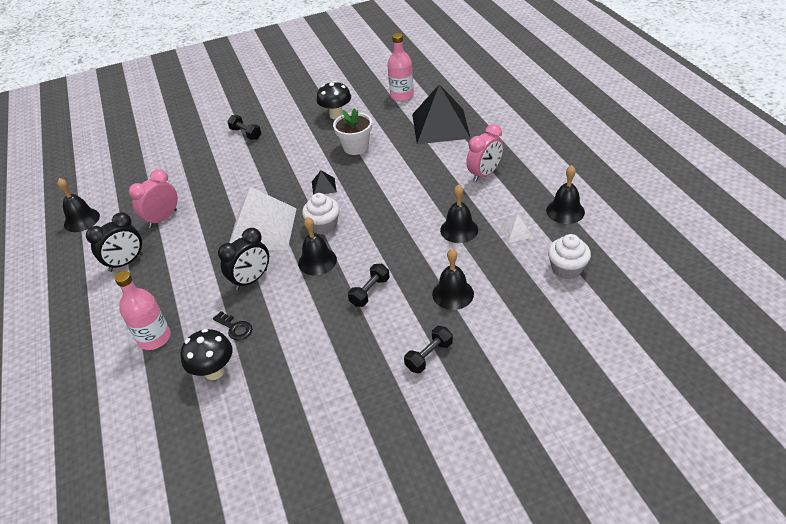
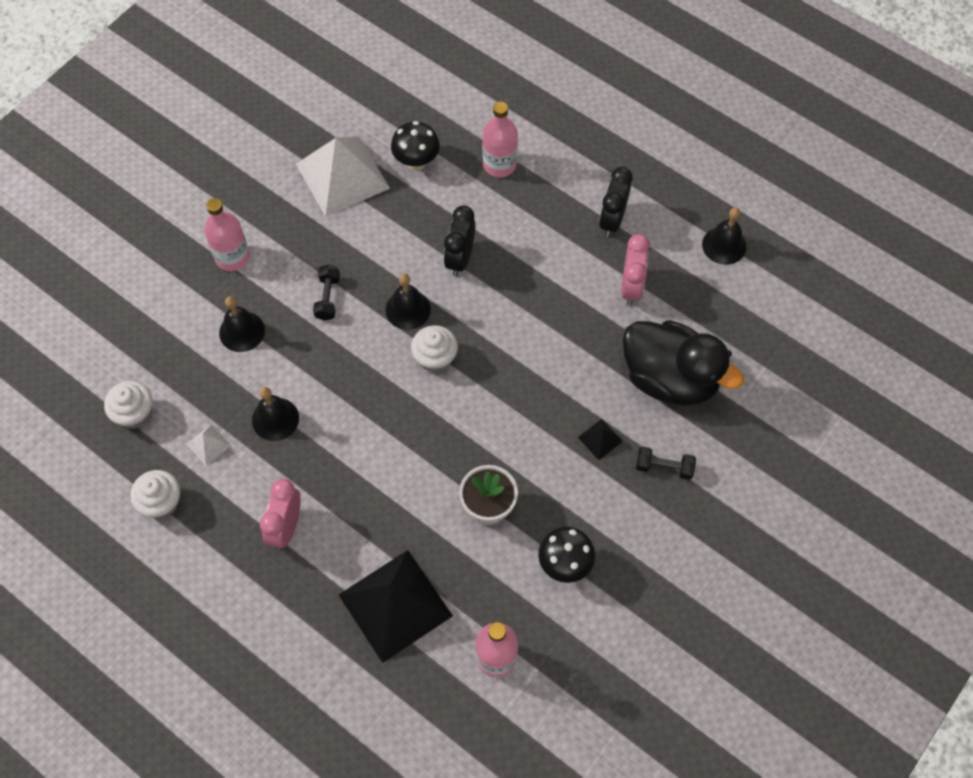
camera: 145 degrees right, 20 degrees up
black key [213,311,252,341] -> none
white pyramid [229,187,297,250] -> white pyramid moved to [296,137,390,217]
black pyramid [312,170,337,195] -> black pyramid moved to [578,419,623,460]
black dumbbell [404,326,453,373] -> pink bottle [204,198,250,271]
black bell [546,165,585,224] -> white cupcake [130,470,180,519]
none -> black duck [623,320,744,406]

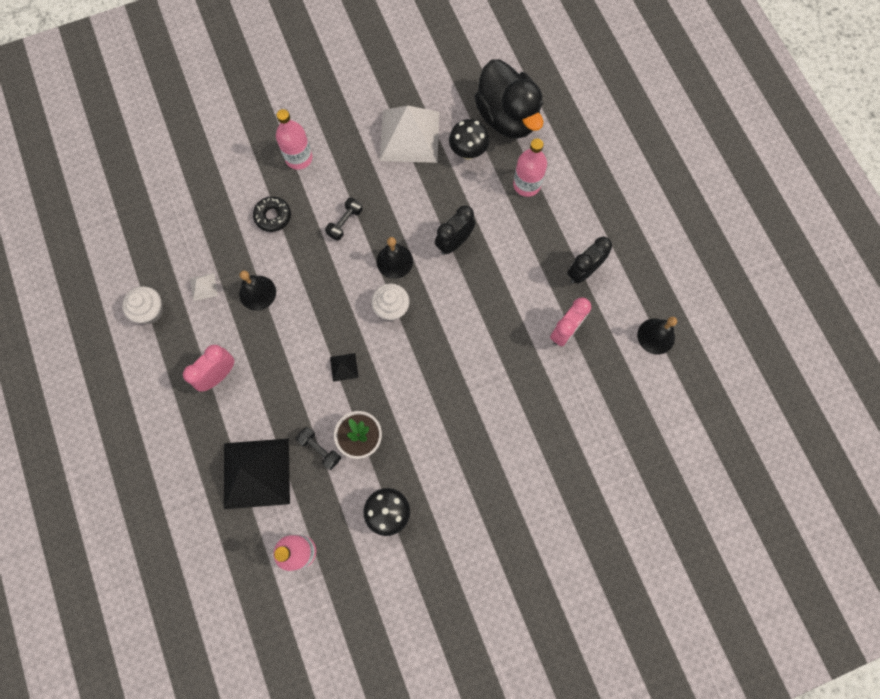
camera: 30 degrees right, 10 degrees up
white cupcake [104,381,153,429] -> none
black bell [219,296,265,352] -> black donut [253,196,291,232]
black pyramid [578,419,623,460] -> black pyramid moved to [330,353,359,382]
black duck [623,320,744,406] -> black duck moved to [474,59,543,139]
black dumbbell [636,446,696,480] -> black dumbbell moved to [296,427,341,470]

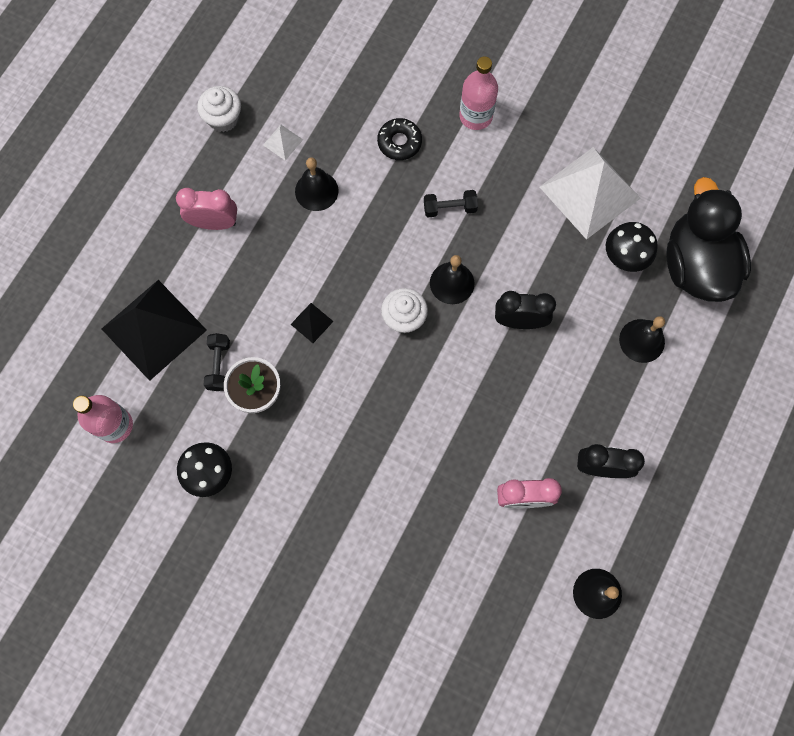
camera: 50 degrees right, 0 degrees up
black duck [474,59,543,139] -> black duck turned 150 degrees clockwise [666,177,751,302]
pink bottle [513,138,547,197] -> black bell [619,316,665,363]

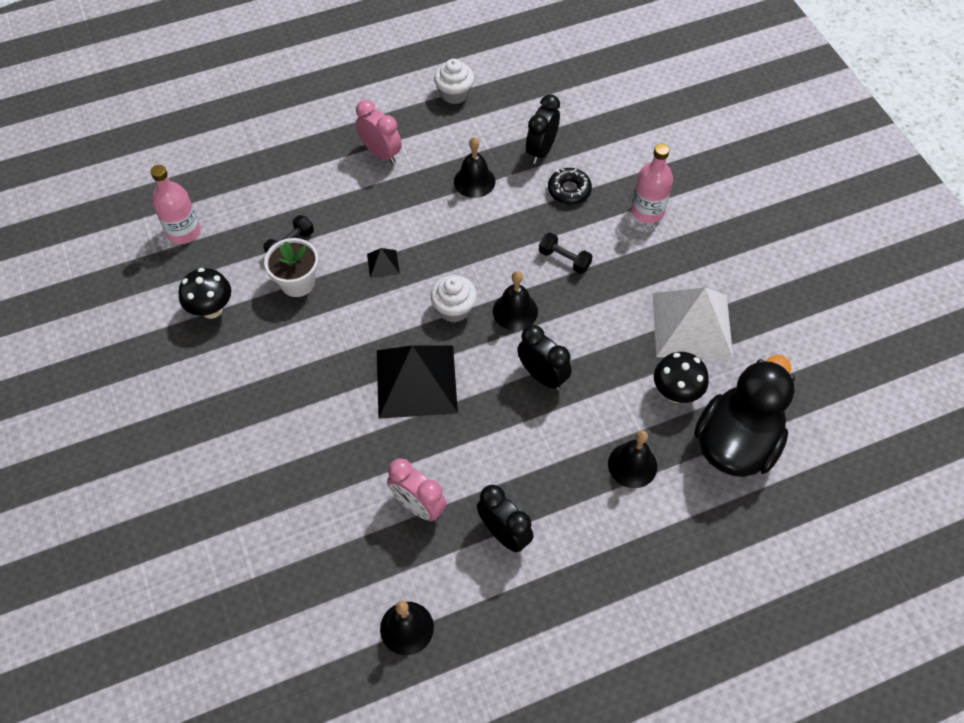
camera: 40 degrees right, 15 degrees down
black pyramid [102,280,207,381] -> black pyramid moved to [377,345,458,419]
white pyramid [263,125,303,161] -> none
none -> black clock [526,94,560,164]

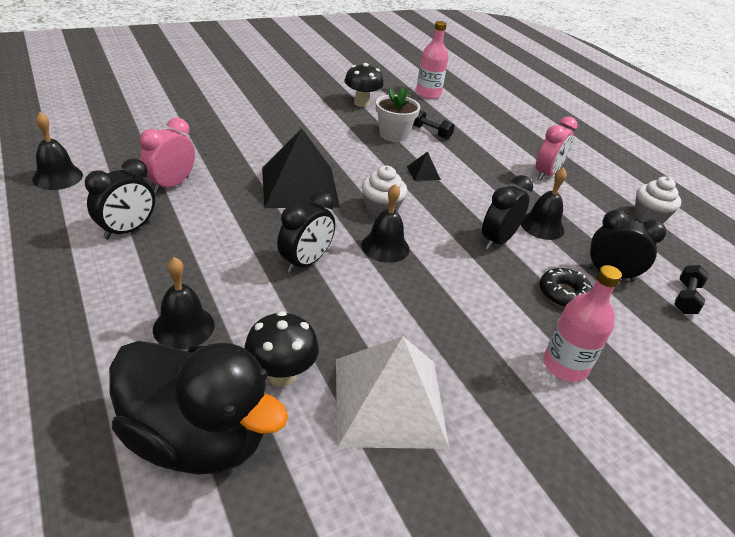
camera: 80 degrees right, 20 degrees down
black dumbbell [539,233,593,274] -> black dumbbell moved to [674,265,709,314]
none -> black clock [482,175,533,250]

